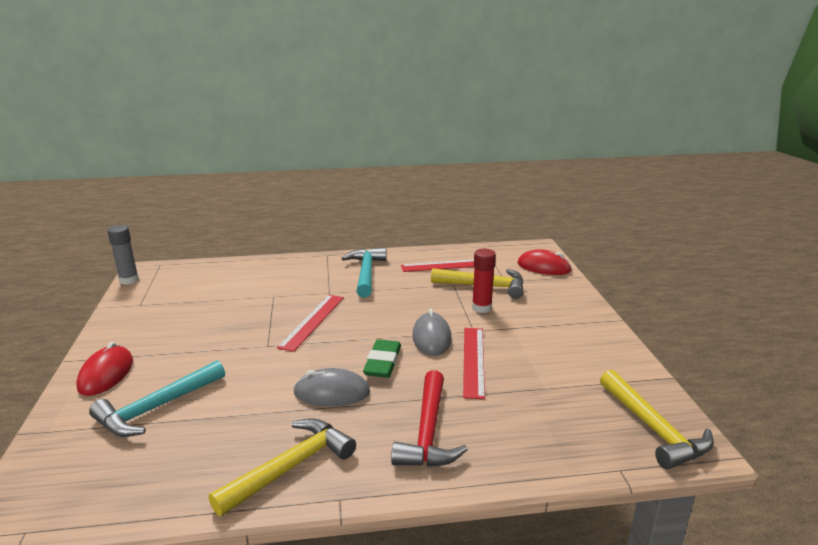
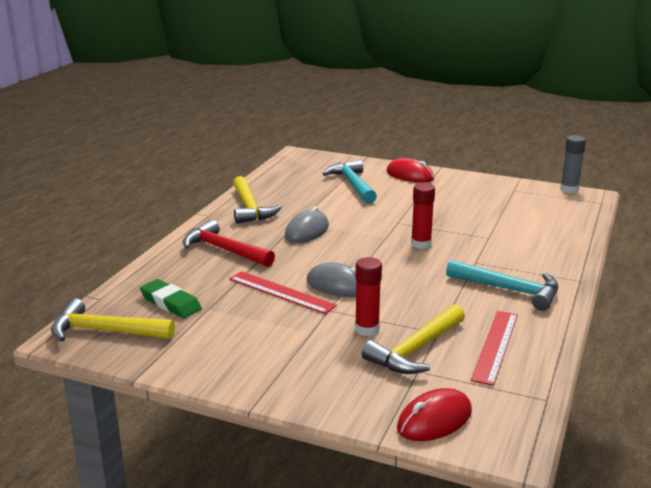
camera: 120 degrees right, 0 degrees up
red ruler [277,295,344,352] -> red glue stick [411,183,435,249]
green eraser [363,339,401,378] -> green eraser moved to [140,279,202,318]

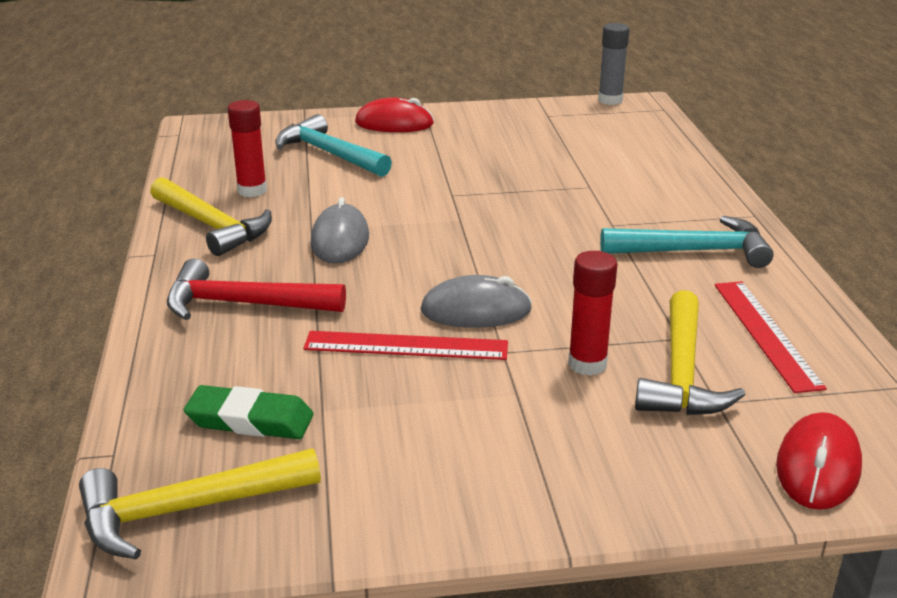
camera: 30 degrees left, 5 degrees up
red glue stick [411,183,435,249] -> red glue stick moved to [228,100,267,197]

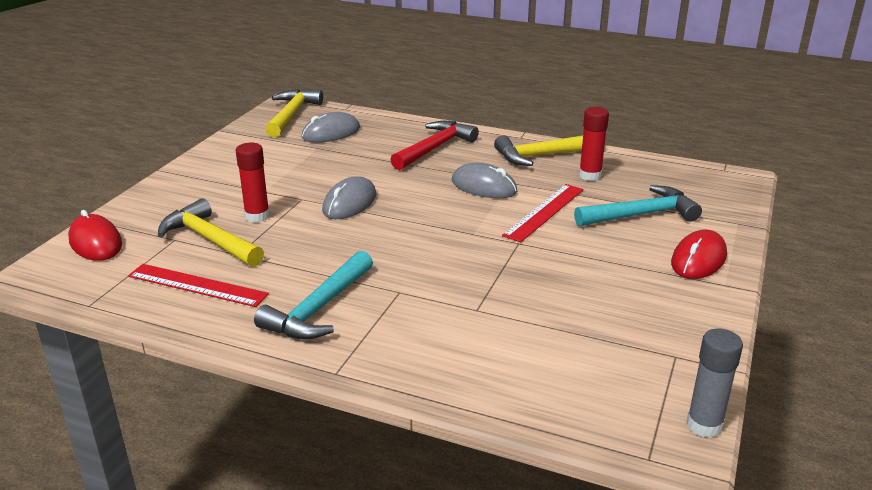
camera: 120 degrees right, 0 degrees up
green eraser [184,385,314,439] -> grey mouse [302,112,360,142]
red ruler [303,331,508,360] -> red ruler moved to [502,184,583,242]

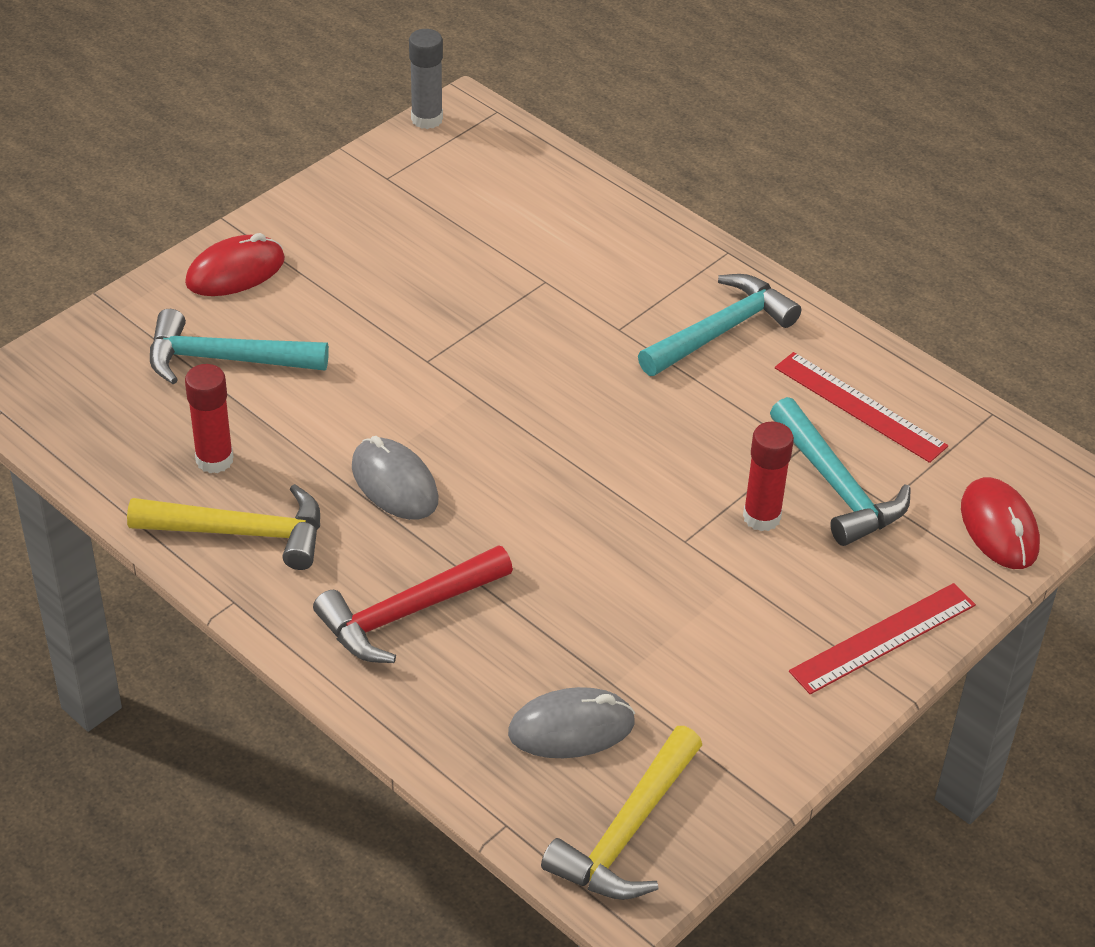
camera: 160 degrees left, 15 degrees up
yellow hammer [158,198,264,267] -> turquoise hammer [770,397,911,546]
grey mouse [322,176,376,219] -> none
red ruler [502,184,583,242] -> red ruler moved to [789,583,976,694]

